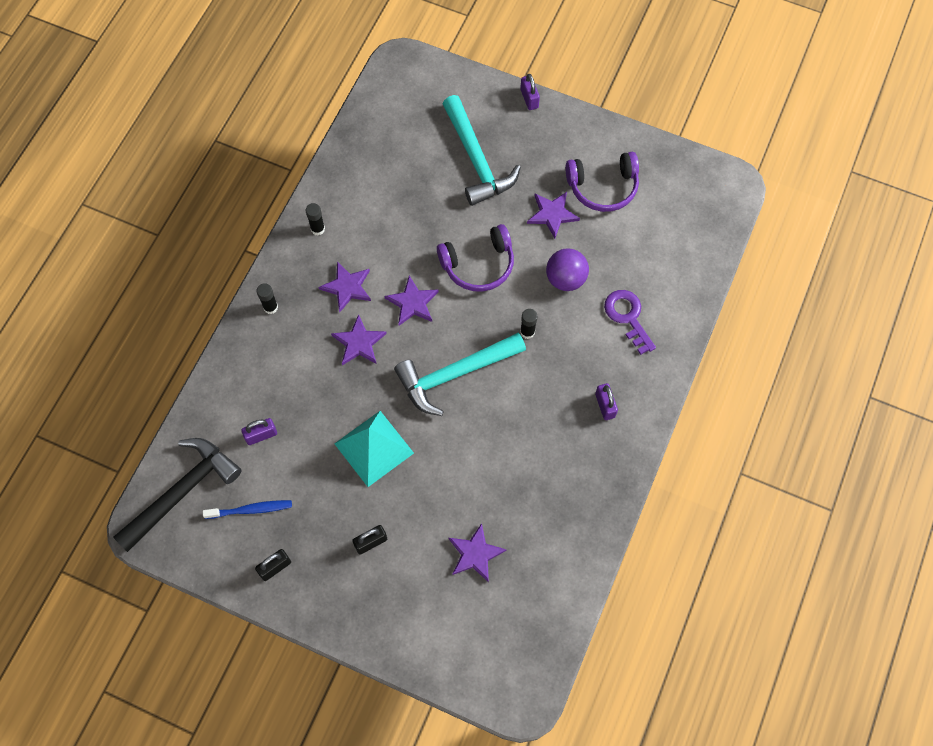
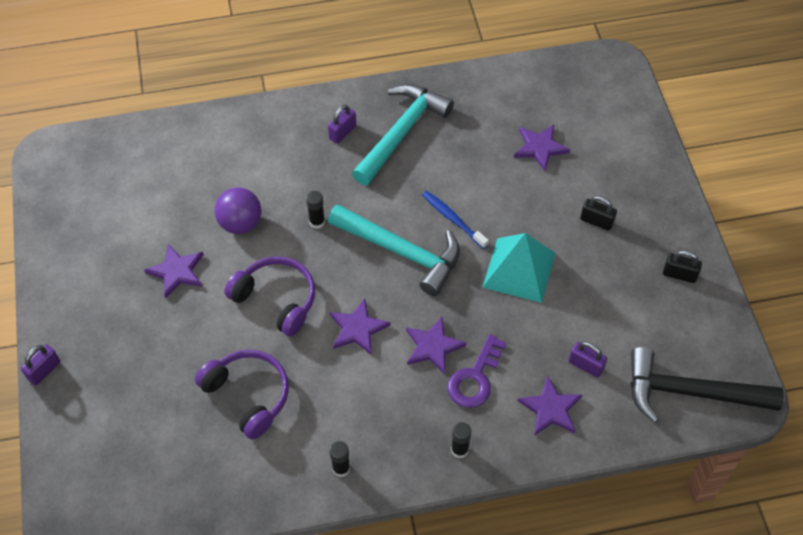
camera: 125 degrees left, 10 degrees down
blue toothbrush [203,500,292,519] -> blue toothbrush moved to [422,191,489,249]
purple star [319,262,371,312] -> purple star moved to [518,376,582,436]
turquoise hammer [443,95,521,206] -> turquoise hammer moved to [352,84,454,185]
purple headphones [566,152,639,212] -> purple headphones moved to [195,350,289,439]
purple key [604,290,656,355] -> purple key moved to [447,334,506,408]

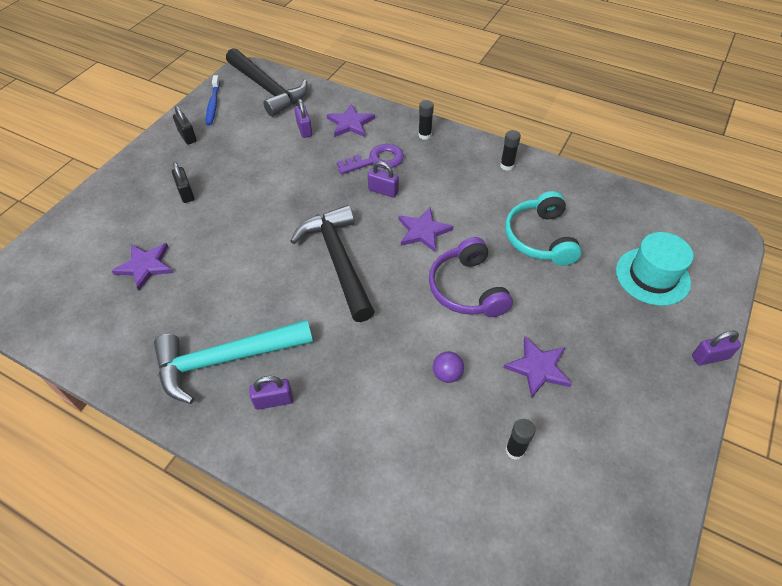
camera: 140 degrees left, 5 degrees down
purple headphones [195,350,289,439] -> turquoise headphones [505,191,582,266]
purple ball [215,188,261,234] -> purple ball [433,351,464,383], size x0.59
black glue stick [306,191,325,229] -> black glue stick moved to [506,419,535,460]
turquoise hammer [328,204,460,296] -> black hammer [291,205,375,322]
purple star [406,317,466,374] -> purple padlock [368,161,399,198]
blue toothbrush [422,191,489,249] -> blue toothbrush moved to [206,75,220,126]
turquoise pyramid [482,233,555,303] -> none
none -> turquoise hat [616,232,694,306]

